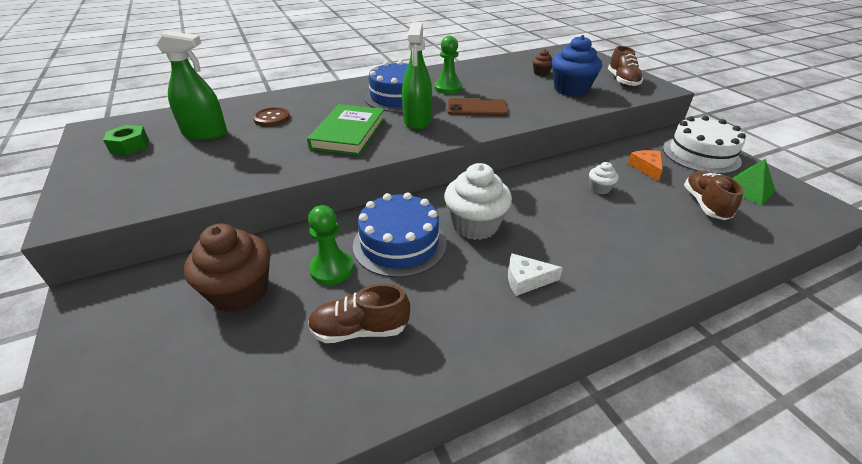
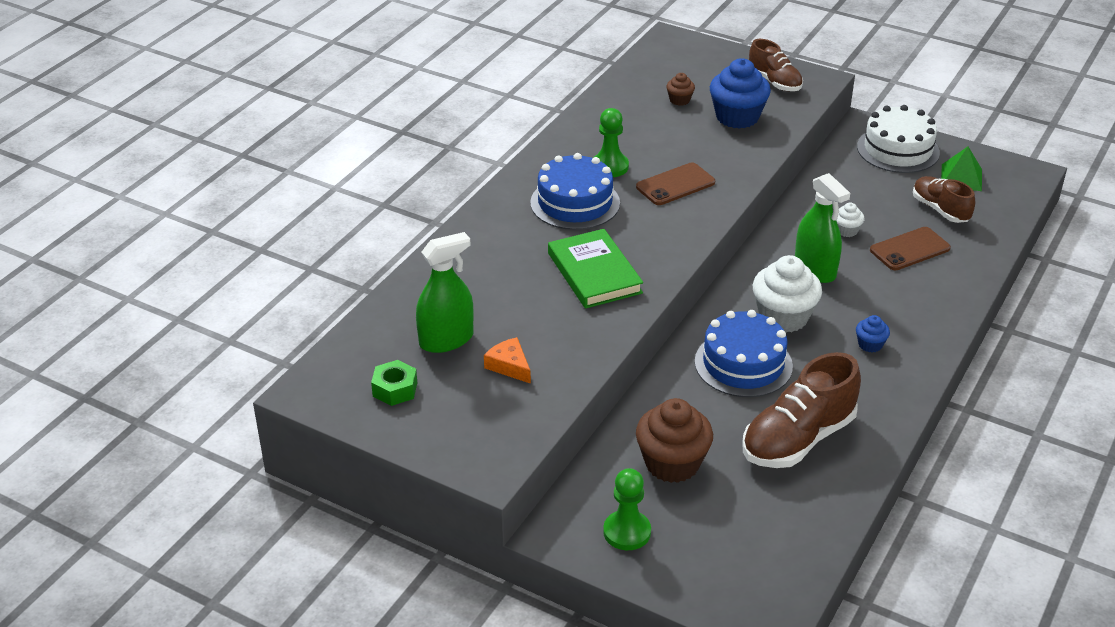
camera: 35 degrees left, 0 degrees up
brown button [253,107,290,127] -> none
green pawn [308,205,354,285] -> green pawn moved to [603,468,651,550]
brown shoe [308,284,410,343] -> brown shoe [742,352,861,468], size x1.63
green spray bottle [402,22,432,130] -> green spray bottle moved to [795,173,850,283]
white cheese [508,253,563,296] -> blue cupcake [856,315,890,352]
orange cheese [628,150,663,181] -> orange cheese moved to [484,337,531,384]
none -> brown phone [870,227,951,270]

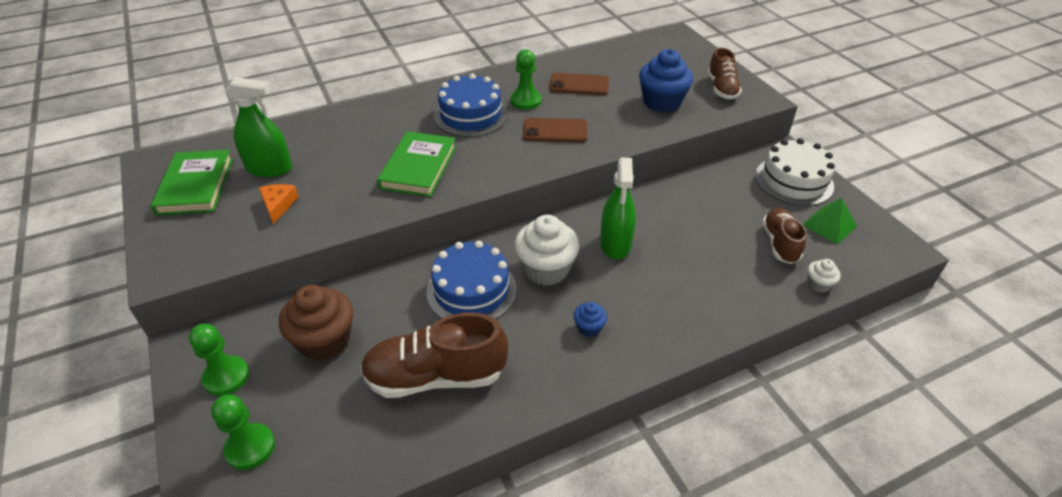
camera: 35 degrees right, 5 degrees up
green nut [371,360,417,406] -> green book [151,149,233,216]
brown cupcake [666,73,695,106] -> none
white cupcake [836,203,865,237] -> white cupcake moved to [807,259,841,292]
brown phone [870,227,951,270] -> brown phone moved to [549,73,609,95]
none -> green pawn [211,394,275,470]

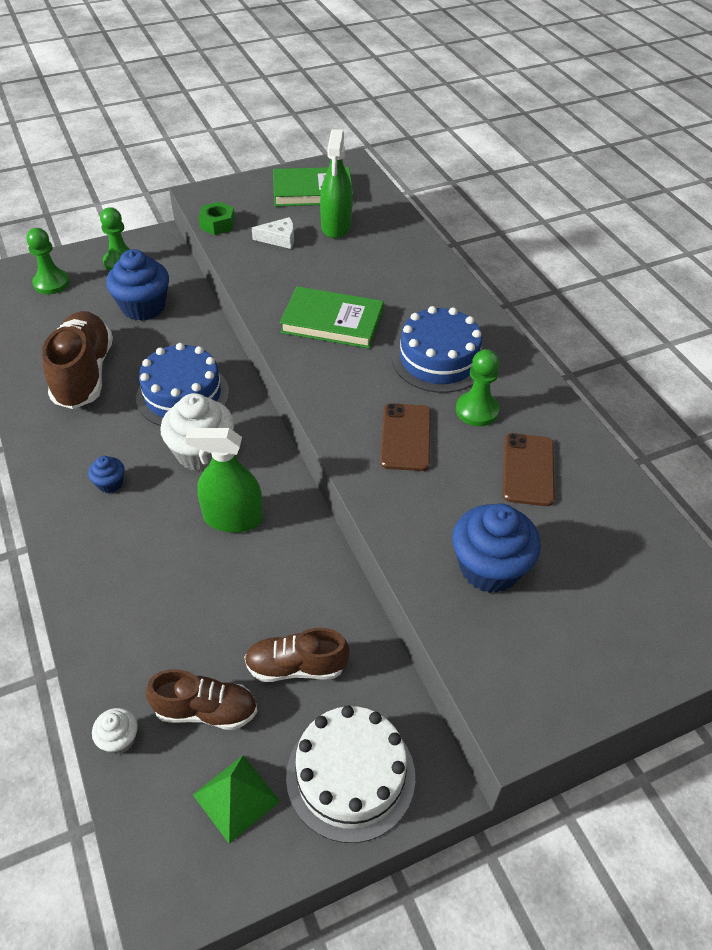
camera: 90 degrees right, 5 degrees up
orange cheese [259,184,299,224] -> white cheese [252,217,294,249]
brown cupcake [279,285,353,361] -> blue cupcake [106,249,169,321]
brown shoe [708,48,742,99] -> brown shoe moved to [244,628,350,682]
none -> green nut [199,202,235,235]

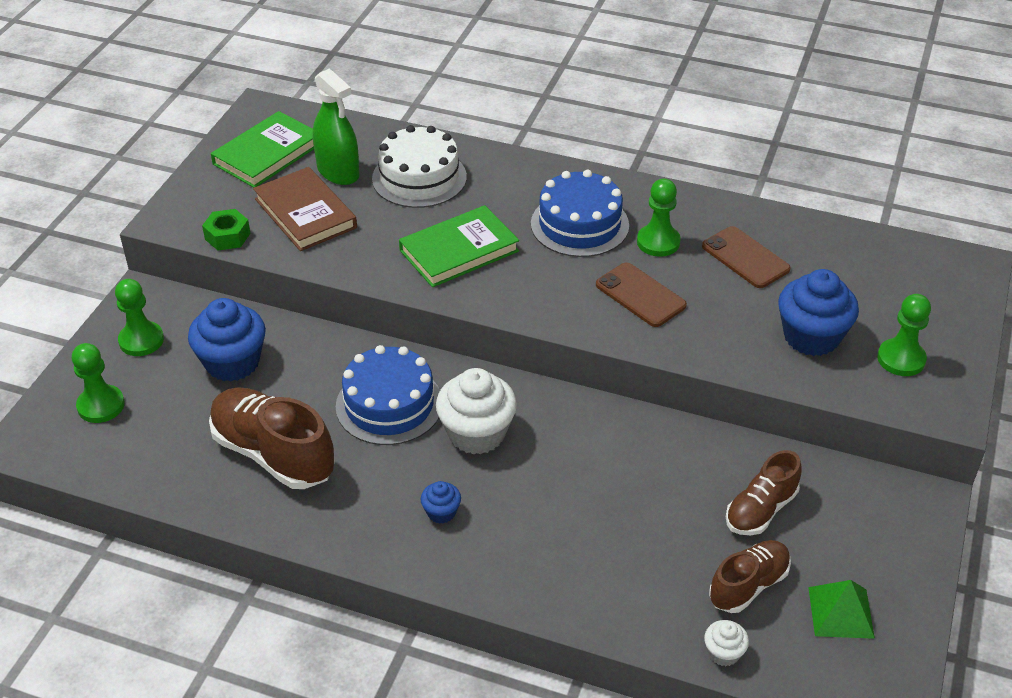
camera: 45 degrees left, 5 degrees down
green spray bottle [185,428,263,533] -> none
white cheese [252,217,294,249] -> brown book [253,167,357,251]
white cake [286,705,415,843] -> white cake moved to [372,125,467,208]
none -> green pawn [877,294,931,376]

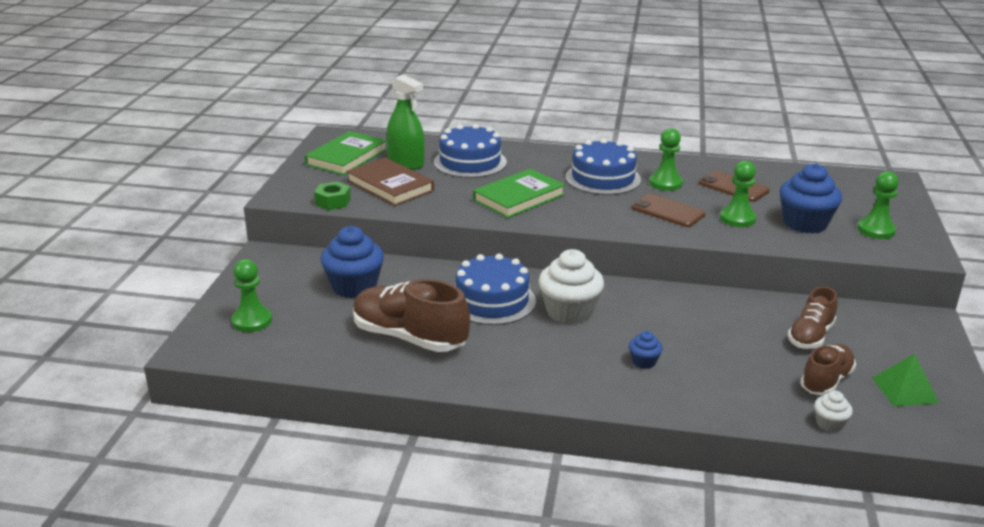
camera: 10 degrees left, 15 degrees down
green pawn [115,279,164,356] -> green pawn moved to [720,160,756,227]
white cake [372,125,467,208] -> blue cake [434,124,507,178]
blue cupcake [421,481,461,524] -> blue cupcake moved to [629,331,663,369]

